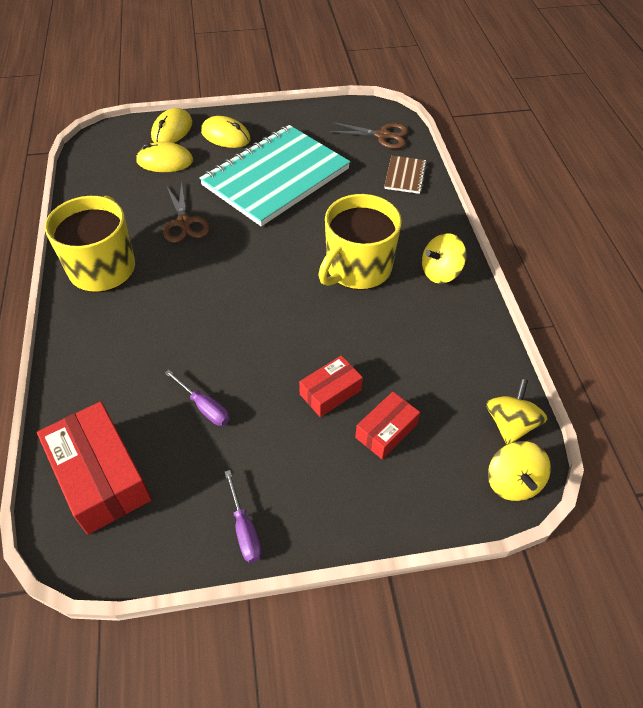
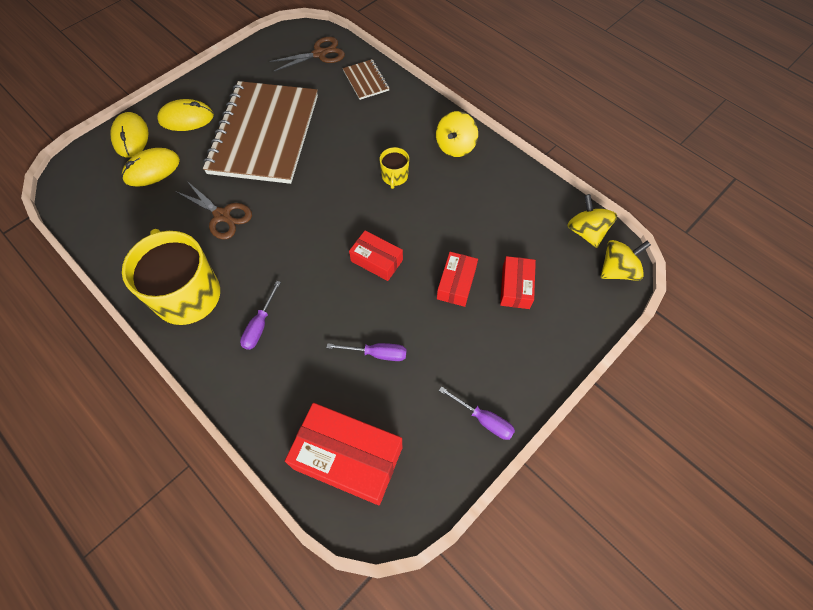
camera: 35 degrees left, 10 degrees up
turquoise notebook [199,125,350,227] -> brown notebook [203,81,318,184]
yellow mug [318,194,402,290] -> yellow mug [380,147,409,189], size x0.45
yellow spinning top [488,441,551,501] -> yellow spinning top turned 75 degrees counterclockwise [600,240,651,281]
none -> purple screwdriver [240,281,281,350]
none -> red box [349,230,403,281]

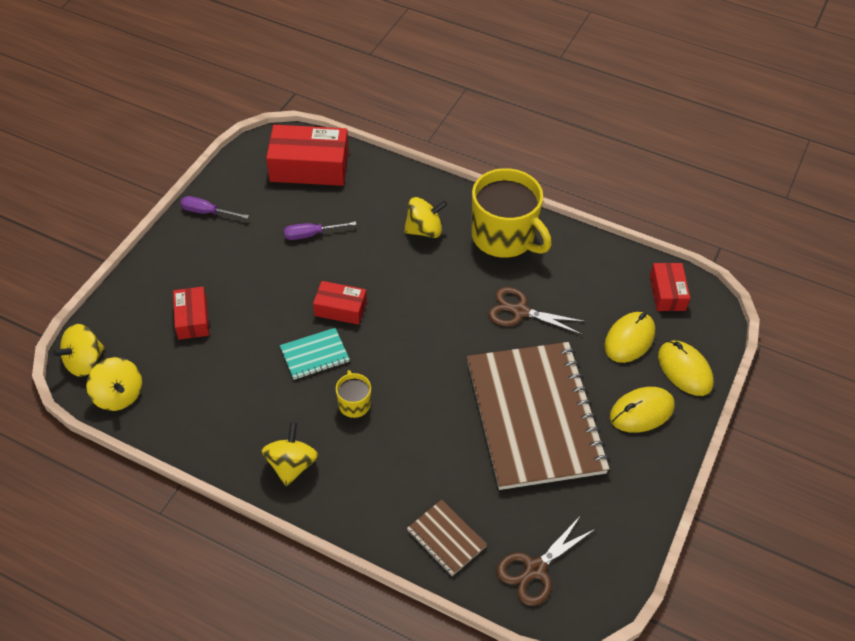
camera: 160 degrees right, 10 degrees down
purple screwdriver [240,281,281,350] -> yellow spinning top [404,197,447,238]
red box [437,252,478,307] -> red box moved to [650,263,690,311]
none -> turquoise notebook [280,328,350,380]

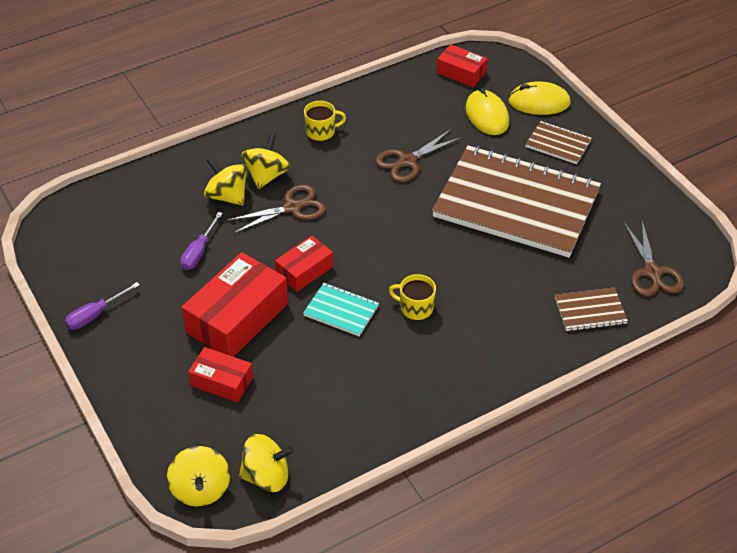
camera: 55 degrees left, 5 degrees down
yellow spinning top [262,422,319,486] -> yellow spinning top moved to [204,157,247,206]
red box [266,125,349,186] -> red box moved to [181,252,288,357]
turquoise notebook [280,328,350,380] -> turquoise notebook turned 75 degrees counterclockwise [303,283,379,336]
yellow mug [472,168,552,258] -> yellow mug [304,101,346,141], size x0.45
yellow mouse [610,387,675,433] -> brown notebook [525,121,592,164]
none -> brown scissors [227,184,326,234]

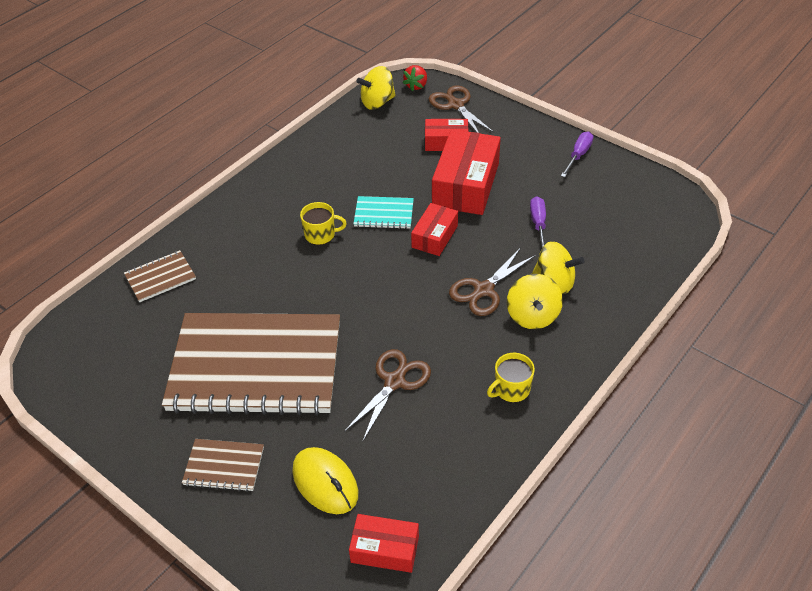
camera: 160 degrees right, 0 degrees up
yellow spinning top [167,446,230,507] -> red strawberry [403,65,427,91]
yellow mouse [508,82,571,115] -> none
brown scissors [624,220,684,297] -> brown scissors moved to [429,85,494,133]

